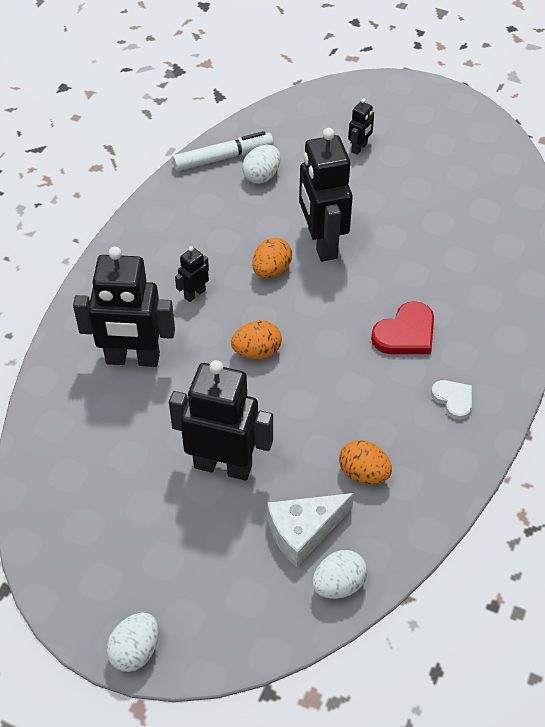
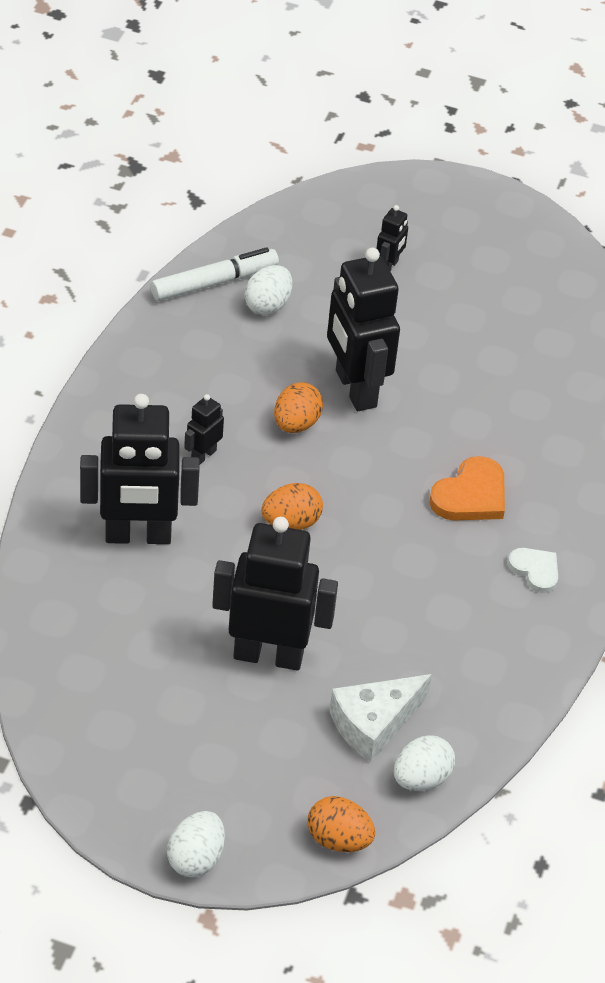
camera: 10 degrees left, 5 degrees down
orange egg [339,440,392,484] -> orange egg moved to [308,796,375,852]
red heart [371,301,434,354] -> orange heart [429,456,505,520]

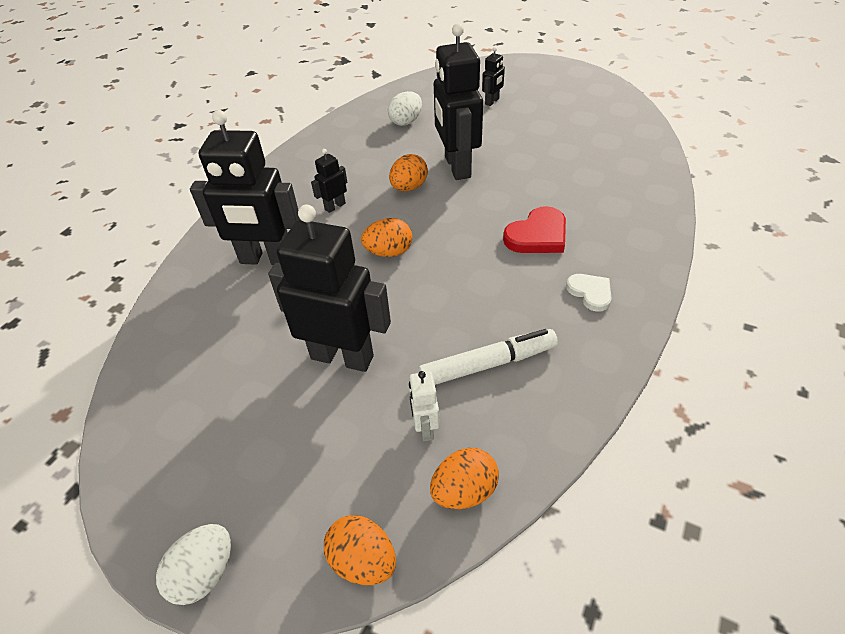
camera: 15 degrees right, 0 degrees up
white marker [151,247,279,301] -> white marker moved to [419,329,558,385]
white cheese [329,674,432,762] -> white robot [409,371,440,441]
white egg [394,735,455,791] -> orange egg [430,448,499,509]
orange heart [429,456,505,520] -> red heart [503,206,566,253]

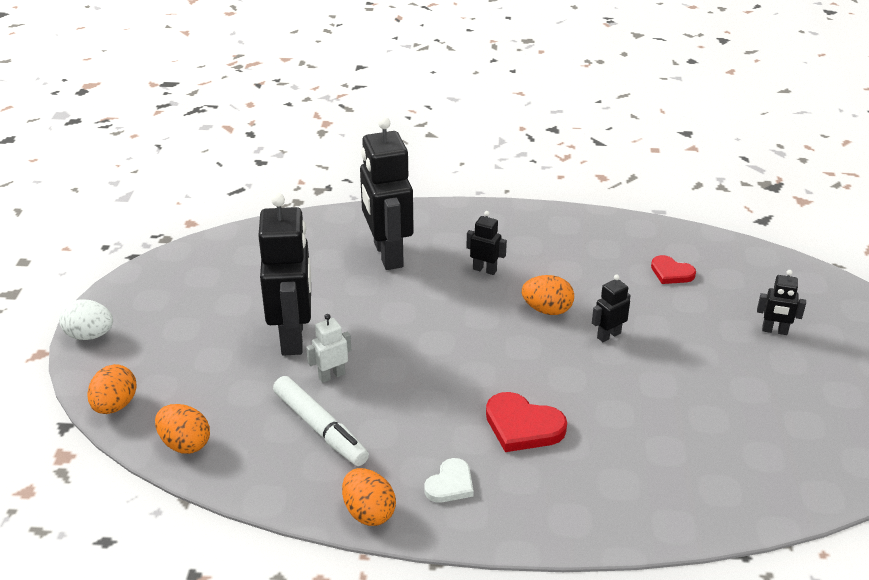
camera: 65 degrees right, 10 degrees down
orange egg [361,218,412,257] -> orange egg moved to [342,468,396,526]
white egg [388,91,422,126] -> red heart [651,255,696,284]
white robot [409,371,440,441] -> white robot moved to [306,314,351,383]
black robot [434,23,483,180] -> black robot [592,275,631,342], size x0.45

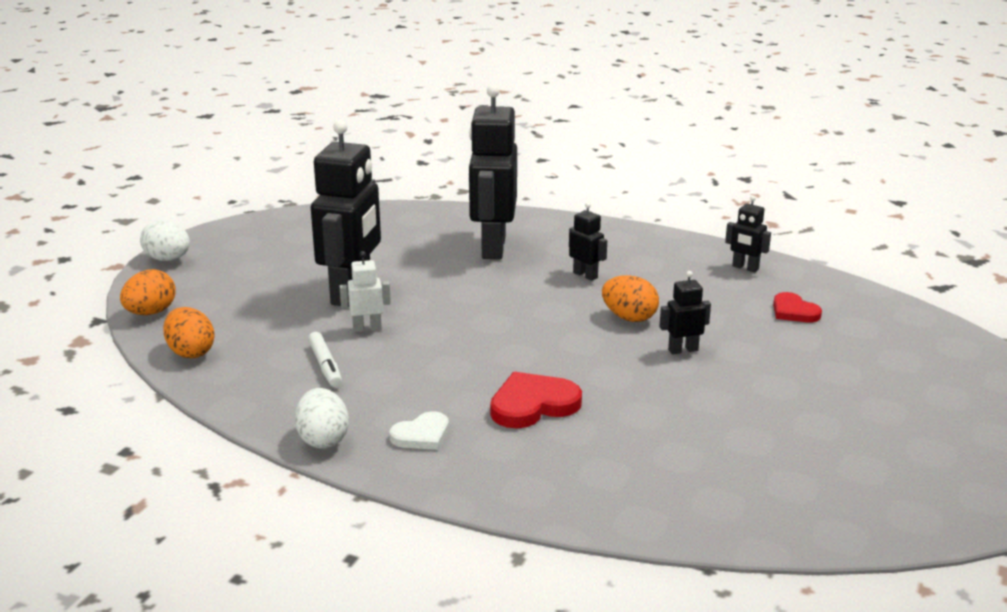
camera: 20 degrees right, 10 degrees down
white marker [273,376,369,466] -> white marker [308,332,342,387], size x0.63
orange egg [342,468,396,526] -> white egg [295,388,349,449]
red heart [486,392,567,452] -> red heart turned 105 degrees clockwise [490,372,582,428]
black robot [757,270,806,335] -> black robot moved to [725,195,771,272]

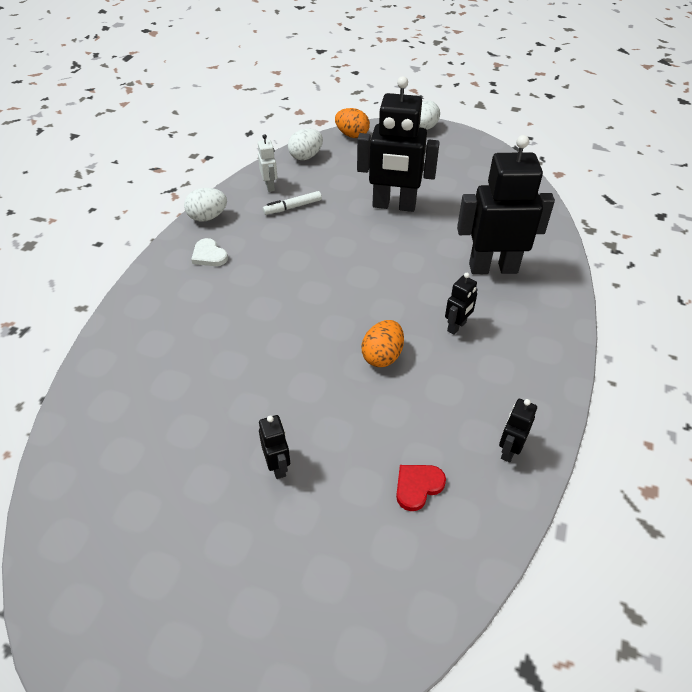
camera: 85 degrees right, 20 degrees up
orange egg [163,307,215,358] -> white egg [288,129,323,160]
white robot [339,251,391,332] -> white robot moved to [258,134,277,192]
red heart [490,372,582,428] -> none
black robot [659,271,711,354] -> black robot moved to [259,415,290,479]

